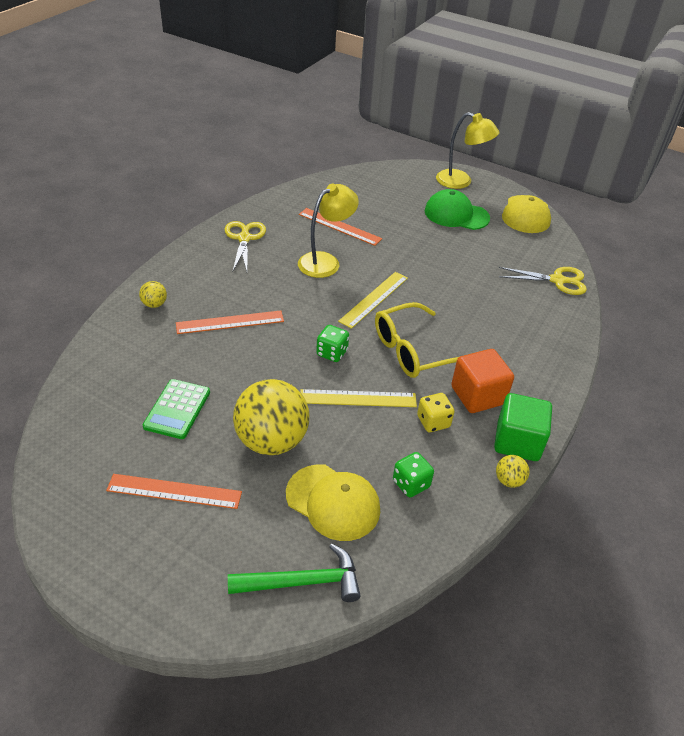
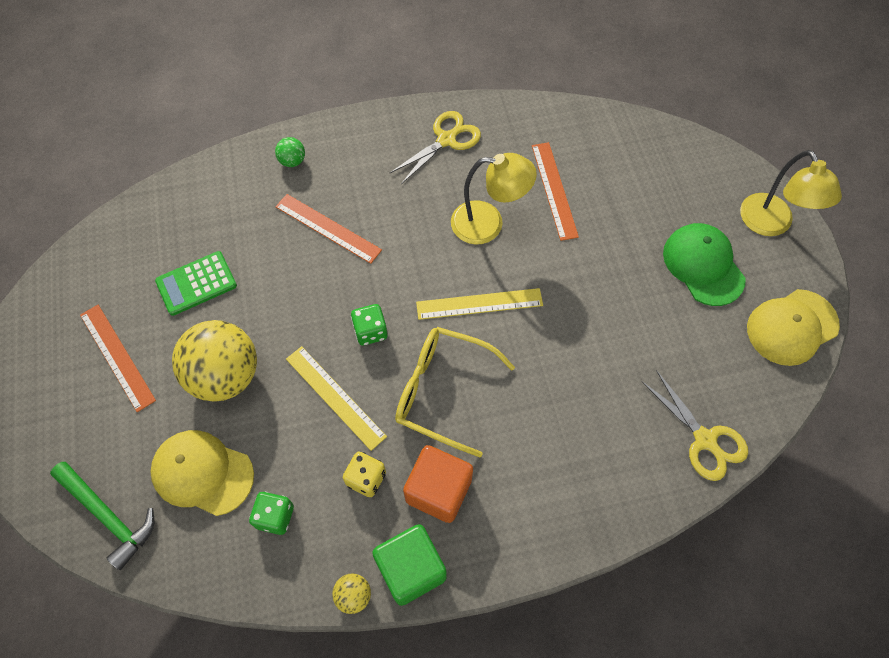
camera: 50 degrees right, 20 degrees up
yellow ball [139,281,167,308] -> green ball [275,137,305,167]
yellow cap [286,464,380,541] -> yellow cap turned 120 degrees clockwise [150,430,254,516]

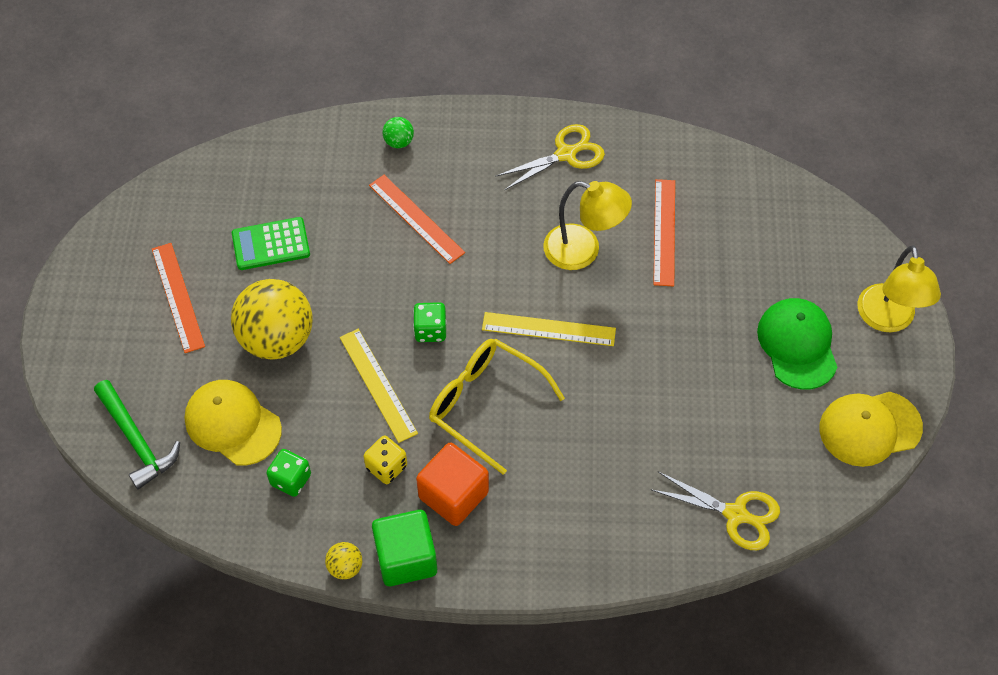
camera: 15 degrees right, 5 degrees down
yellow scissors [641,370,748,481] -> yellow scissors turned 45 degrees counterclockwise [650,472,780,550]

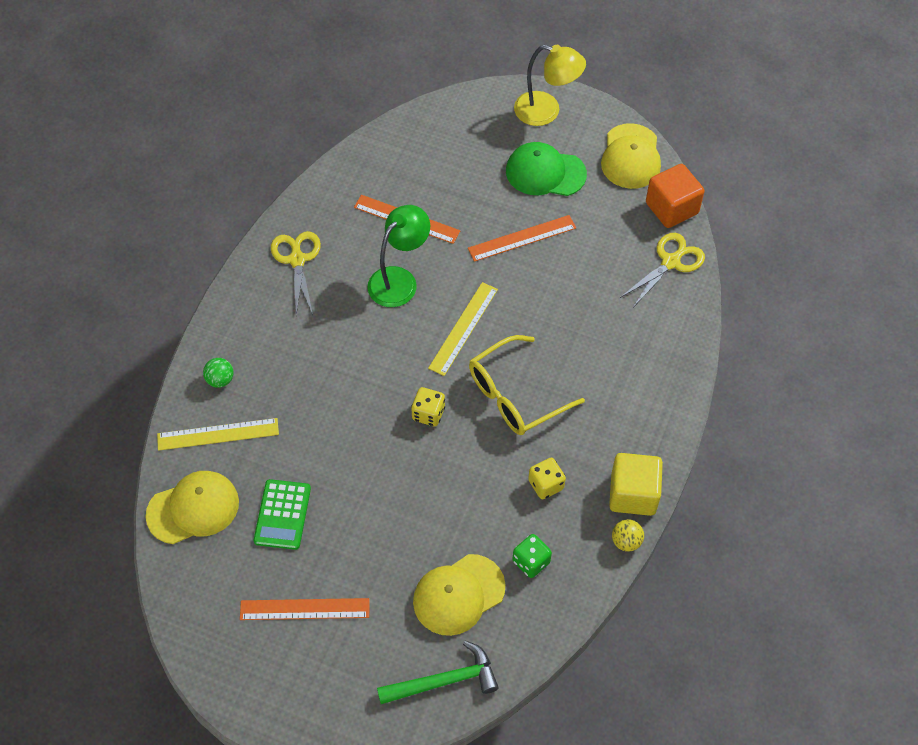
camera: 70 degrees left, 0 degrees up
yellow ball [231,279,313,359] -> none
yellow ruler [340,329,418,443] -> yellow ruler moved to [157,418,279,451]
orange ruler [369,175,465,264] -> orange ruler moved to [468,215,576,262]
green cube [372,510,437,586] -> yellow cube [609,453,663,516]
green dice [413,302,447,342] -> yellow dice [411,387,445,426]
orange cube [416,443,489,526] -> orange cube moved to [646,164,705,228]
yellow lamp [543,181,632,270] -> green lamp [367,205,430,307]
none -> yellow cap [146,471,239,544]

